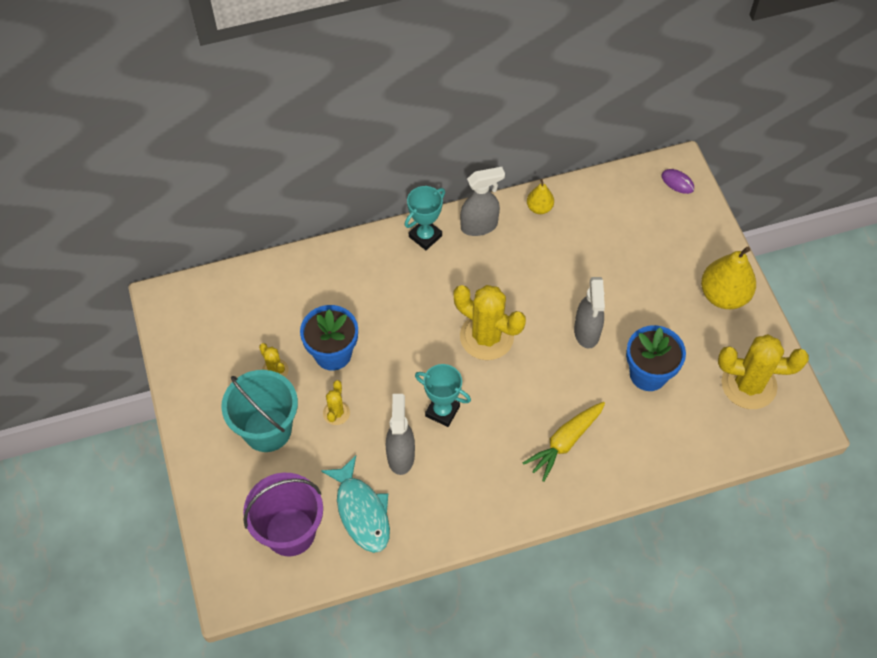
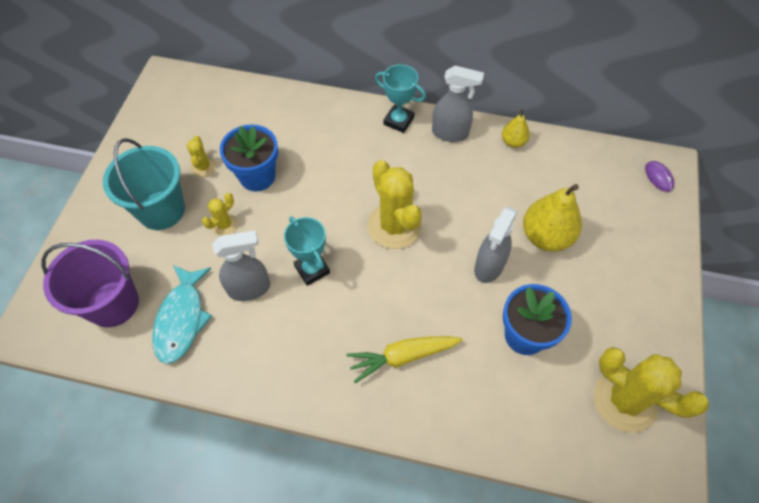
camera: 30 degrees right, 0 degrees up
grey spray bottle [386,394,415,475] -> grey spray bottle turned 45 degrees clockwise [212,230,270,301]
turquoise trophy [404,186,445,250] -> turquoise trophy turned 45 degrees clockwise [375,64,426,133]
yellow pear [701,247,756,309] -> yellow pear moved to [523,184,582,252]

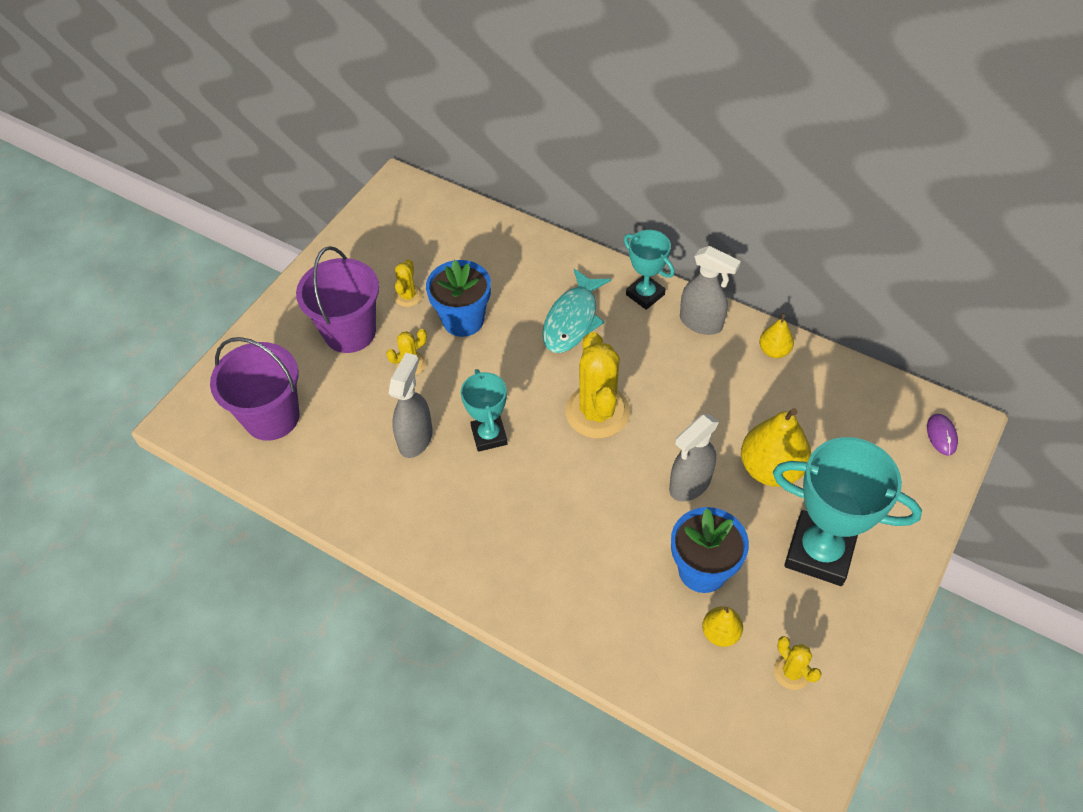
camera: 20 degrees right, 5 degrees down
turquoise bucket [103,138,185,230] -> purple bucket [296,246,379,353]
turquoise fish [152,265,212,364] -> turquoise fish moved to [542,269,611,353]
grey spray bottle [212,230,270,301] -> grey spray bottle turned 75 degrees counterclockwise [388,353,433,458]
yellow carrot [346,336,463,383] -> none
yellow cactus [594,347,709,432] -> yellow cactus [774,636,822,690], size x0.48
none -> yellow pear [702,607,743,647]
none -> turquoise trophy [773,437,922,586]

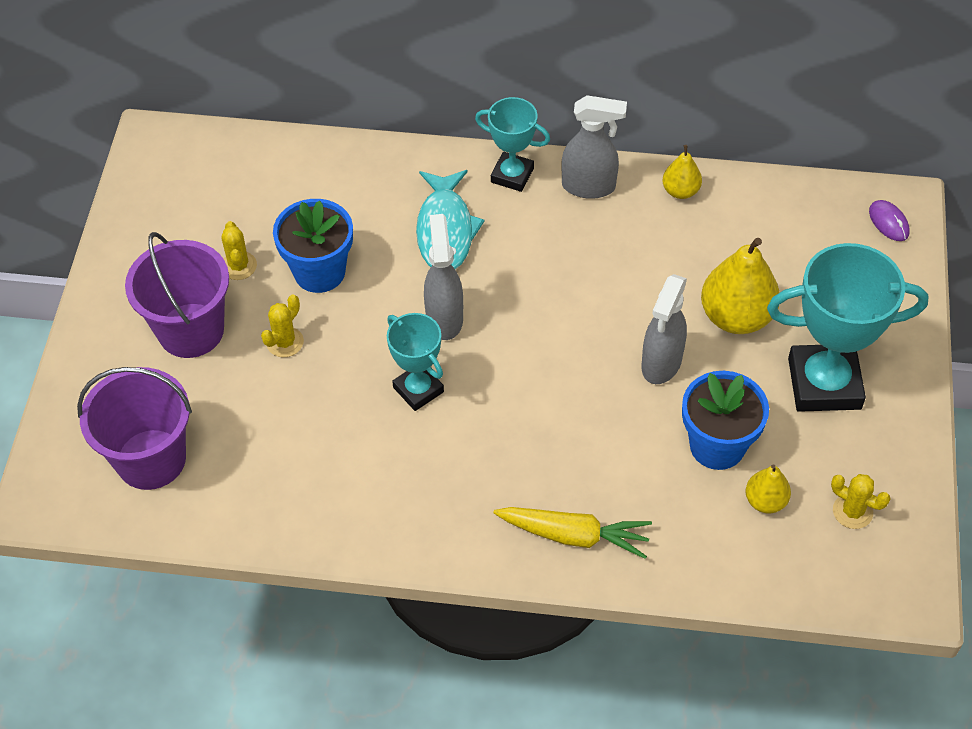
camera: 25 degrees left, 0 degrees up
grey spray bottle [388,353,433,458] -> grey spray bottle moved to [424,214,463,340]
yellow cactus [565,332,630,439] -> none
none -> yellow carrot [493,507,652,559]

